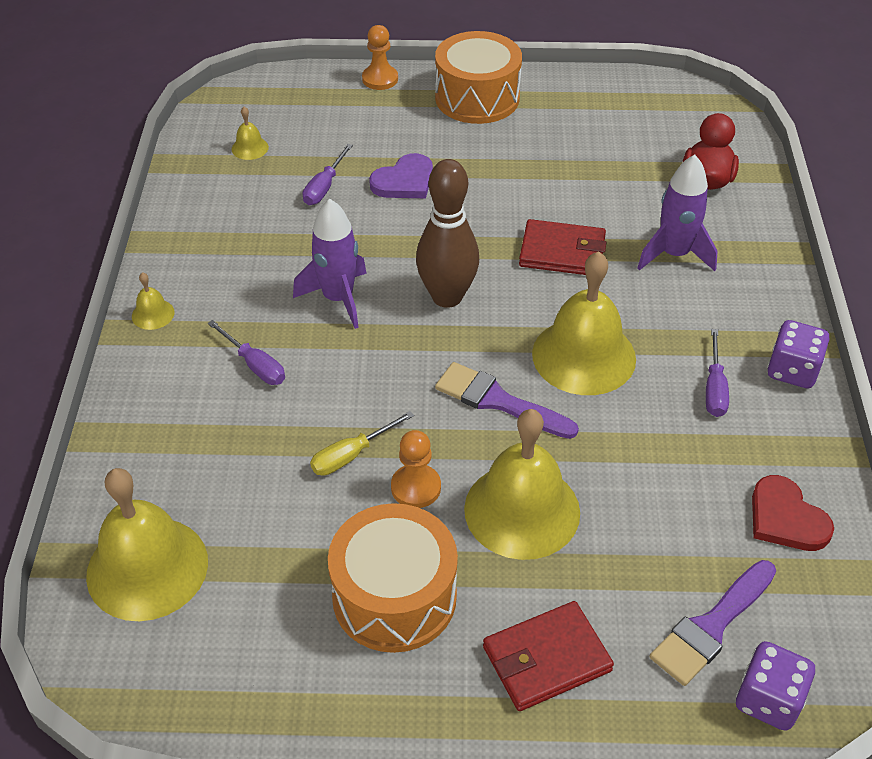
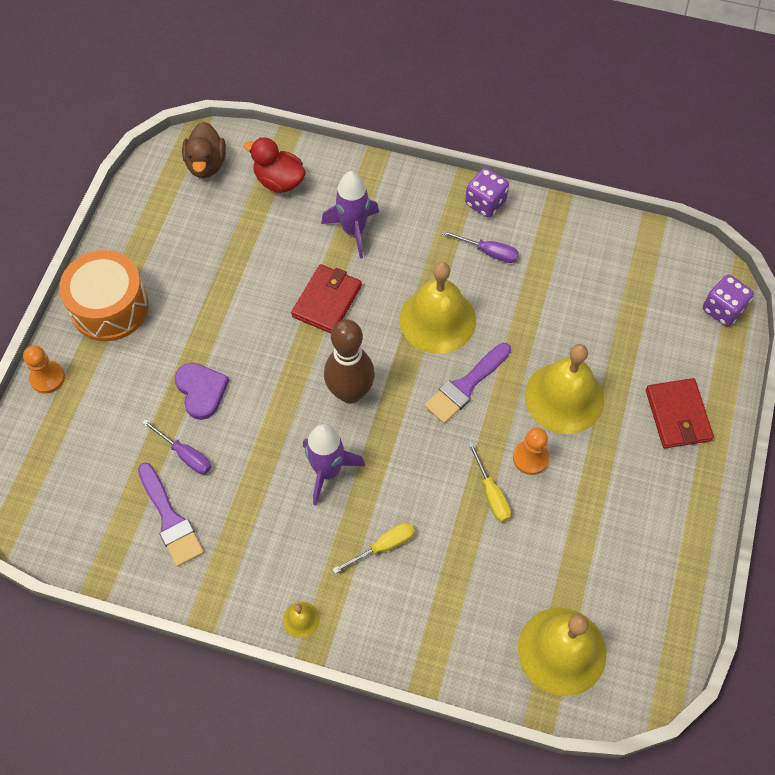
camera: 75 degrees left, 15 degrees up
purple screwdriver [208,320,285,385] -> yellow screwdriver [332,523,415,574]
yellow bell [232,107,269,160] -> none
orange drum [328,503,458,653] -> none
purple brush [650,560,776,686] -> purple brush moved to [138,462,204,567]
red heart [752,475,834,551] -> none
none -> brown duck [182,122,226,178]

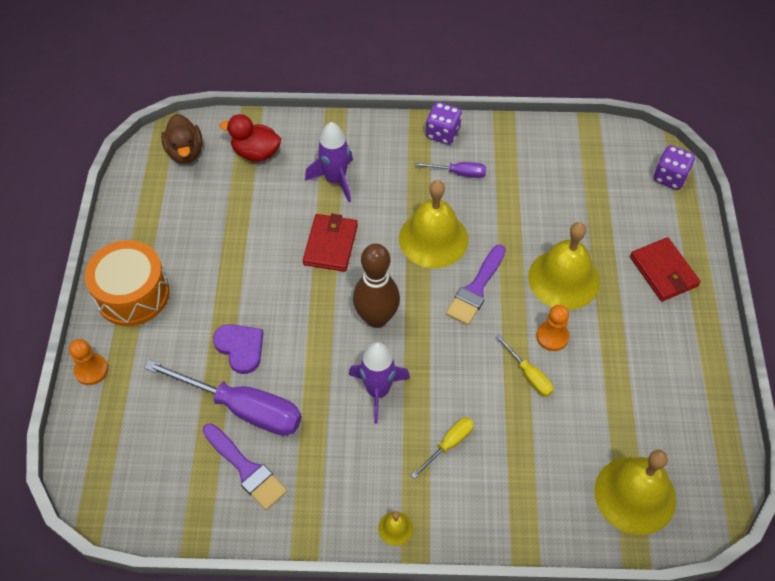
camera: 15 degrees left, 5 degrees down
purple screwdriver [142,419,211,474] -> purple screwdriver [144,359,302,436], size x2.05

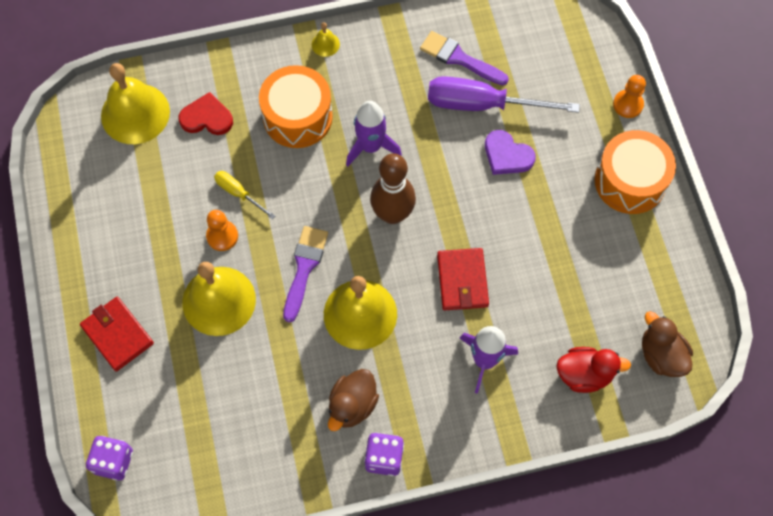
camera: 165 degrees right, 10 degrees up
yellow screwdriver [411,417,474,479] -> orange drum [259,65,333,148]
purple screwdriver [415,162,486,178] -> brown duck [328,369,379,431]
none -> red heart [178,92,233,135]

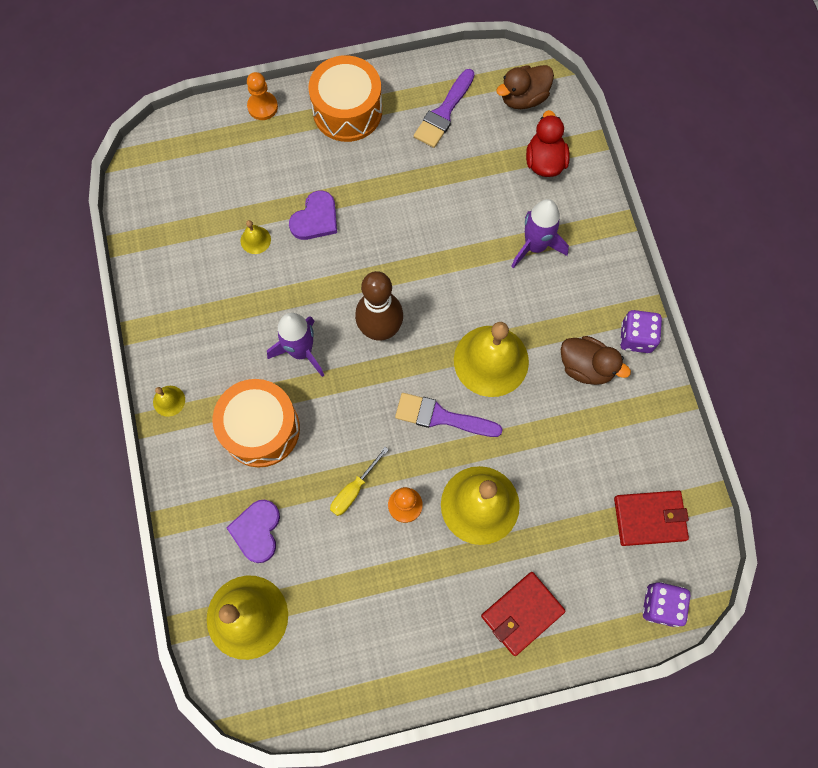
camera: 90 degrees left, 5 degrees up
red heart [178,92,233,135] -> purple heart [226,500,280,563]
purple brush [420,31,509,85] -> purple brush moved to [414,69,475,148]
purple screwdriver [428,76,580,113] -> yellow bell [241,220,271,254]
red wallet [437,248,489,310] -> red wallet moved to [614,490,689,546]

